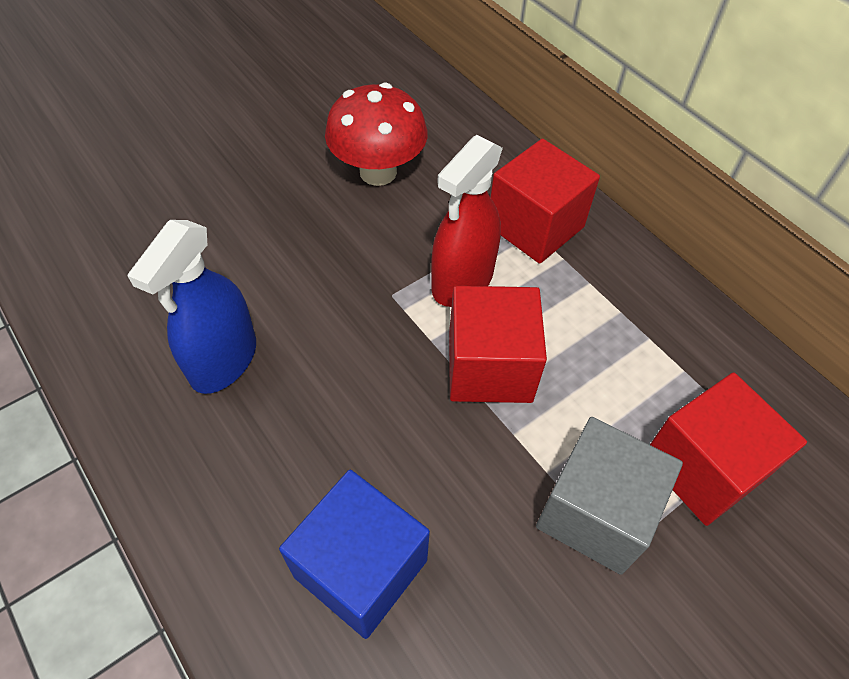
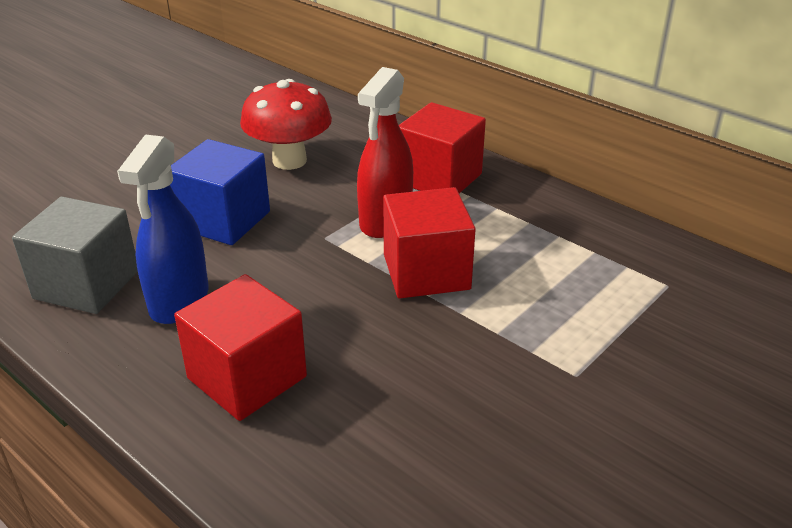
camera: 10 degrees left, 20 degrees down
blue cube [279,470,430,639] -> blue cube moved to [170,139,270,245]
grey cube [536,417,683,575] -> grey cube moved to [12,197,138,314]
red cube [650,372,807,526] -> red cube moved to [174,274,307,421]

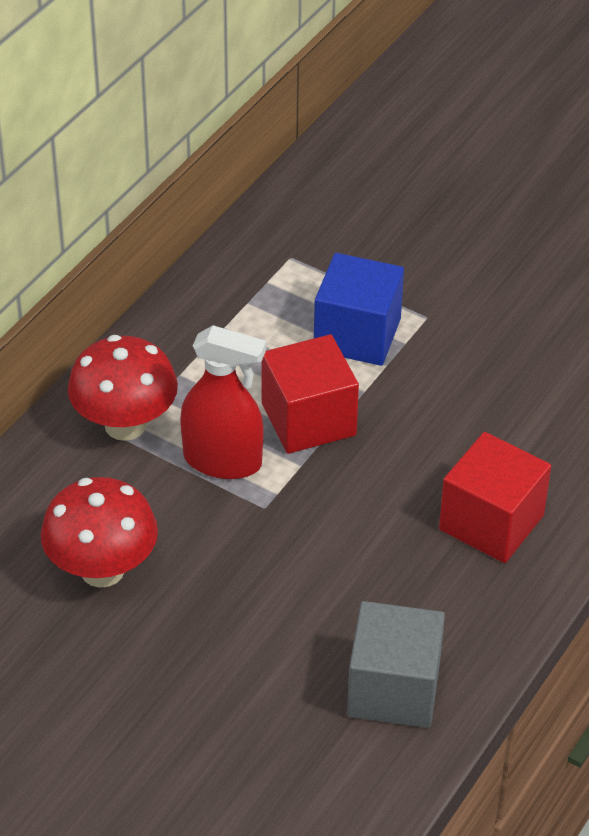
camera: 100 degrees left, 10 degrees up
blue spray bottle [117,135,209,324] -> none
blue cube [170,139,270,245] -> blue cube moved to [314,253,404,366]
red cube [399,102,486,193] -> red mushroom [68,335,178,441]

